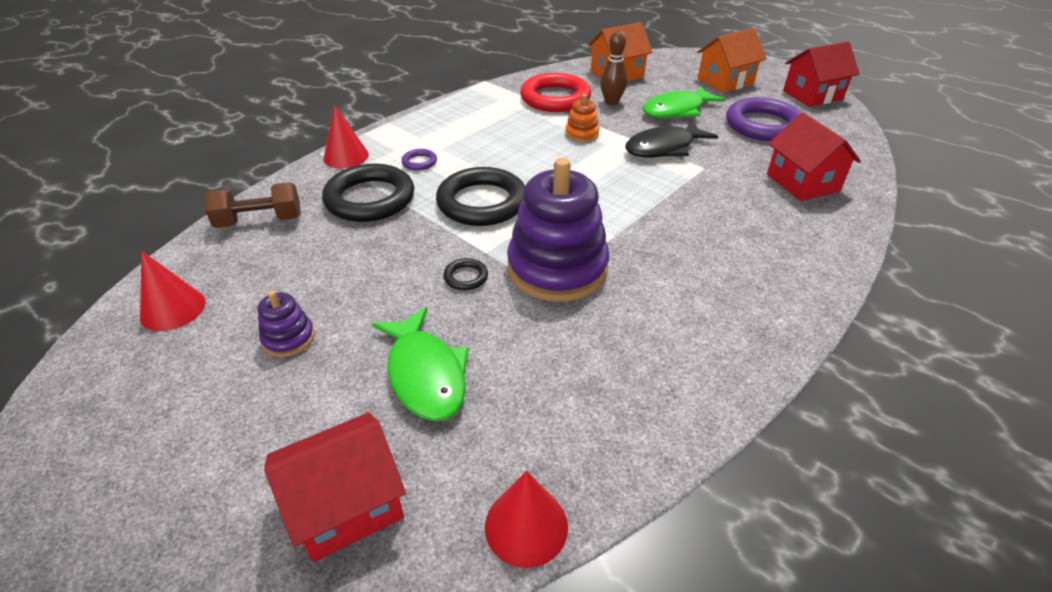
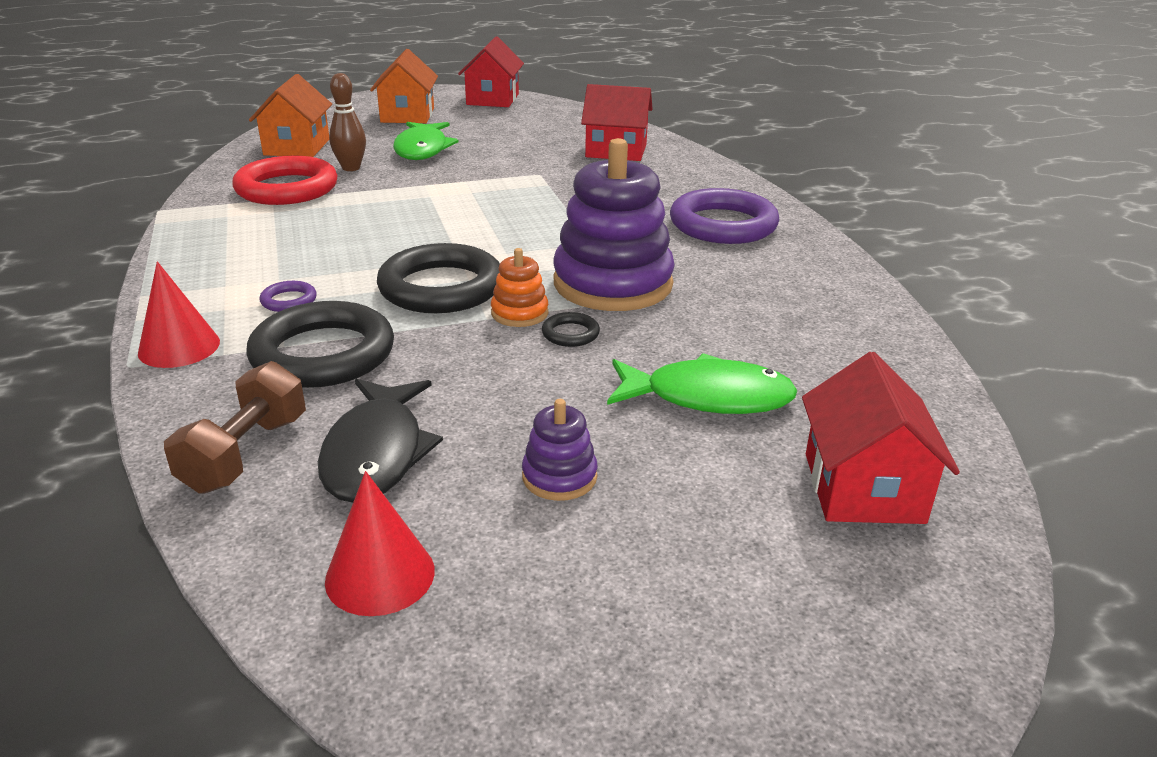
camera: 60 degrees left, 10 degrees down
red cone [485,471,568,568] -> none
orange stacking toy [565,94,600,142] -> orange stacking toy moved to [491,248,548,327]
black fish [625,120,718,157] -> black fish moved to [318,379,443,503]
purple ring [726,97,802,141] -> purple ring moved to [670,188,779,244]

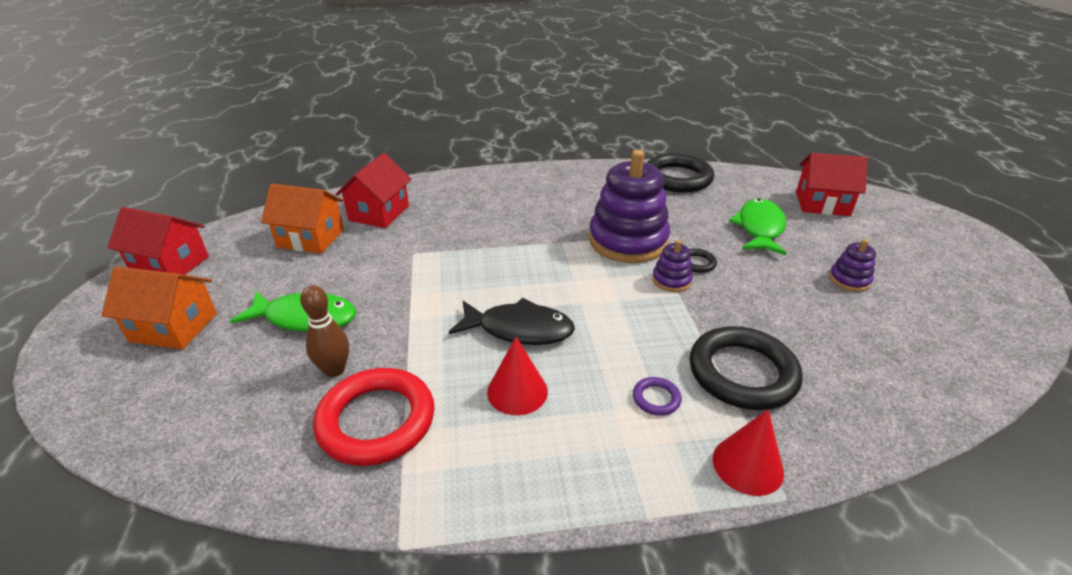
camera: 80 degrees left, 5 degrees up
brown dumbbell [164,361,306,494] -> none
orange house [249,74,332,157] -> orange house moved to [261,184,344,254]
black fish [318,379,443,503] -> black fish moved to [449,298,575,345]
red cone [325,471,435,616] -> red cone moved to [487,337,548,415]
black ring [377,243,500,313] -> black ring moved to [647,153,714,193]
orange stacking toy [491,248,548,327] -> purple stacking toy [652,240,693,292]
purple ring [670,188,779,244] -> none

